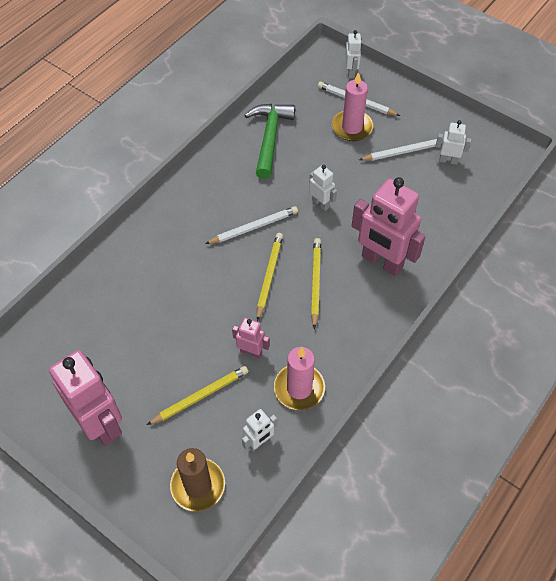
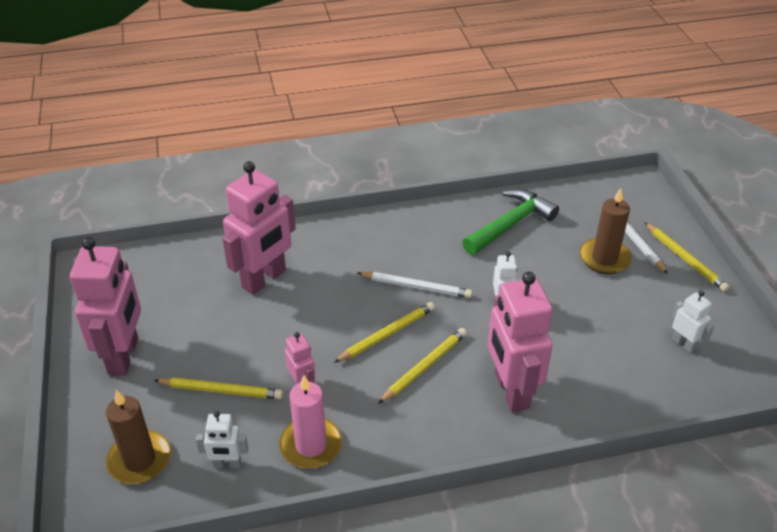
camera: 40 degrees right, 15 degrees down
pink candle [332,72,373,141] -> brown candle [580,188,632,274]
white robot [345,30,362,78] -> none
white pencil [359,139,443,161] -> none
none -> pink robot [222,161,296,295]
none -> yellow pencil [644,222,729,292]

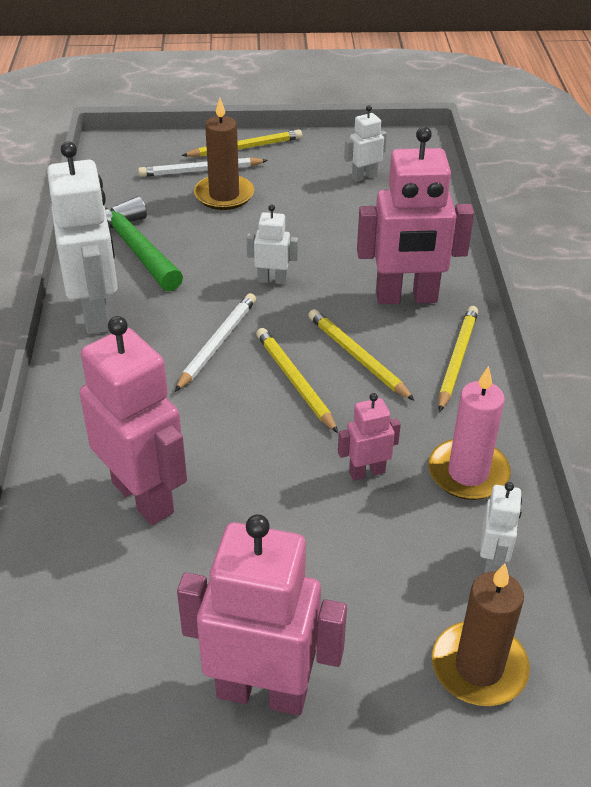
camera: 80 degrees left, 0 degrees up
yellow pencil [154,377,283,399] -> yellow pencil moved to [439,306,478,412]
none -> white robot [47,141,118,334]

